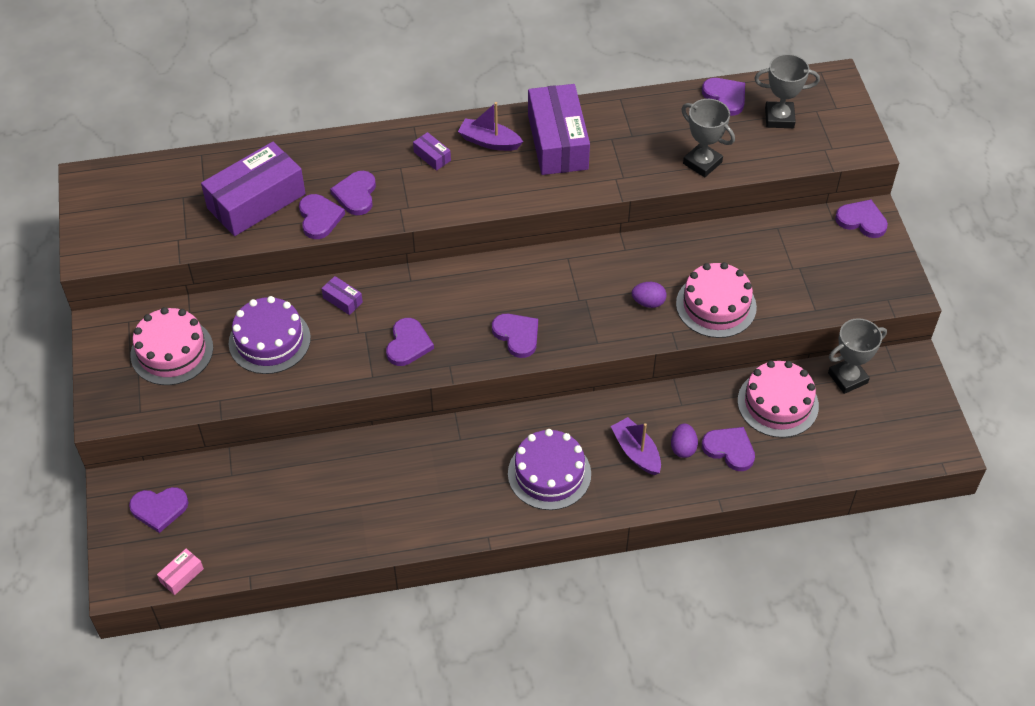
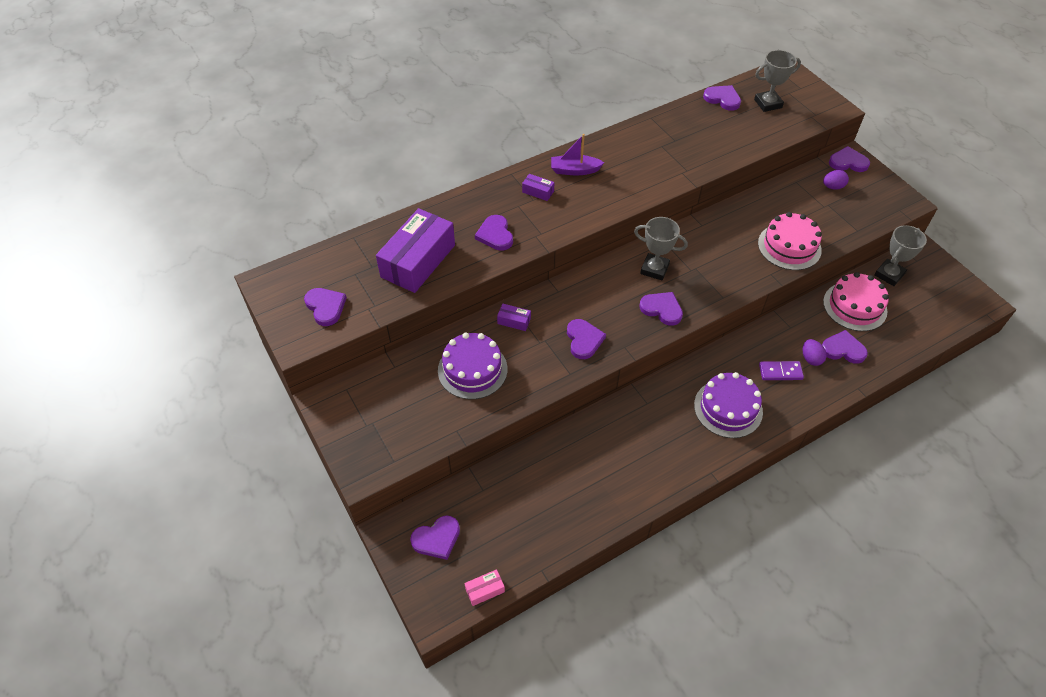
camera: 20 degrees left, 0 degrees up
pink cake [130,307,213,385] -> none
pink box [157,549,204,595] -> pink box turned 45 degrees clockwise [464,569,505,606]
purple heart [299,194,345,239] -> purple heart moved to [304,288,347,326]
purple box [528,84,590,175] -> none
purple boat [611,417,661,475] -> purple domino [759,361,804,380]
purple egg [632,282,666,308] -> purple egg moved to [823,170,849,190]
grey trophy [681,99,735,177] -> grey trophy moved to [634,217,688,281]

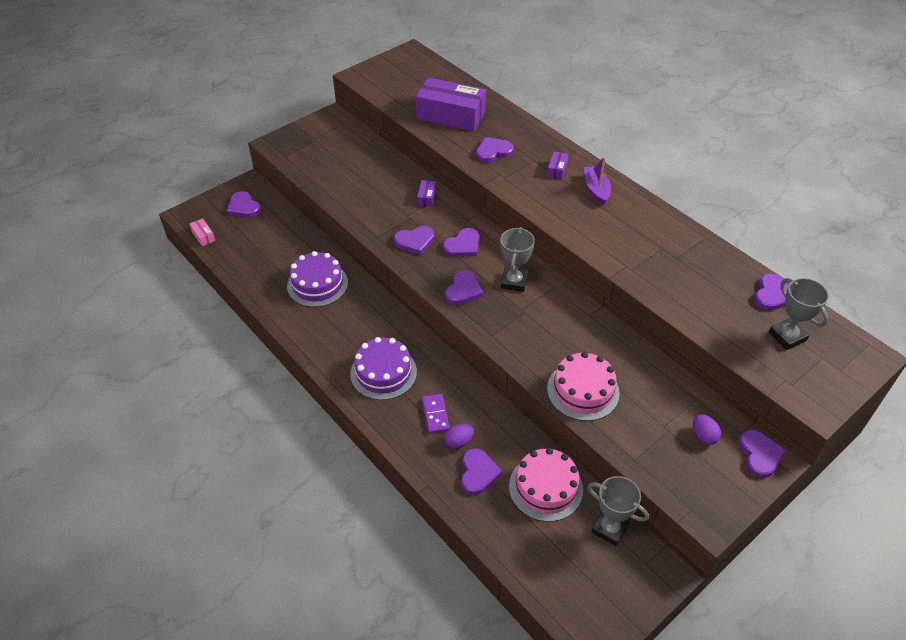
camera: 80 degrees right, 5 degrees down
purple heart [304,288,347,326] -> purple heart moved to [443,228,479,257]
purple cake [438,333,508,399] -> purple cake moved to [287,251,348,307]

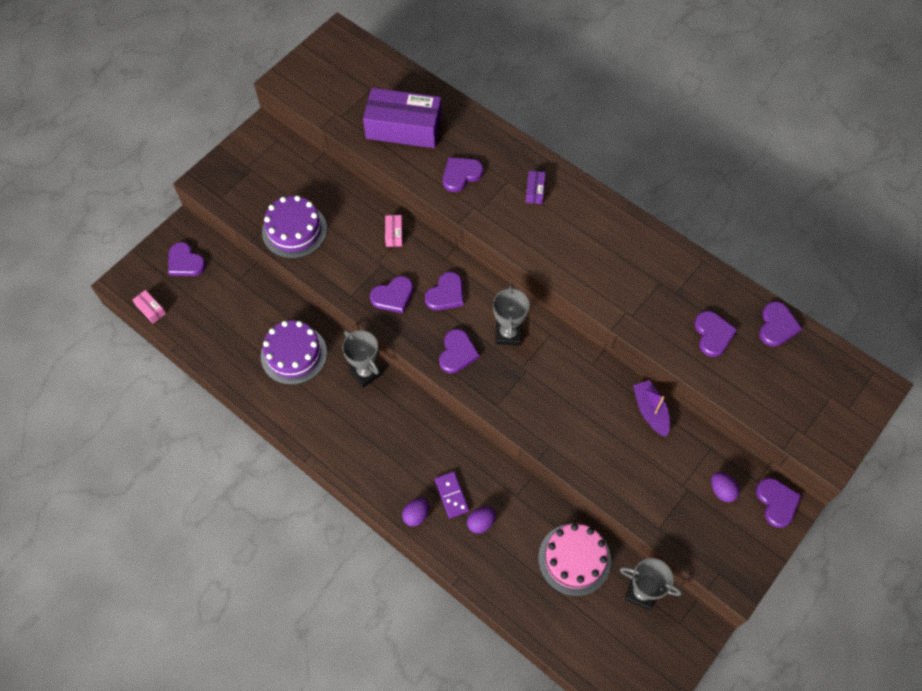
camera: 10 degrees left, 15 degrees up
purple cake [350,337,417,400] -> purple cake moved to [262,195,327,258]
purple box [417,180,436,207] -> pink box [385,215,403,247]
purple heart [461,448,502,495] -> purple heart moved to [695,311,737,357]
pink cake [547,352,620,421] -> none
purple boat [584,157,611,205] -> purple boat moved to [633,380,670,437]
grey trophy [769,278,829,350] -> grey trophy moved to [342,330,382,388]
none -> purple egg [402,498,429,526]

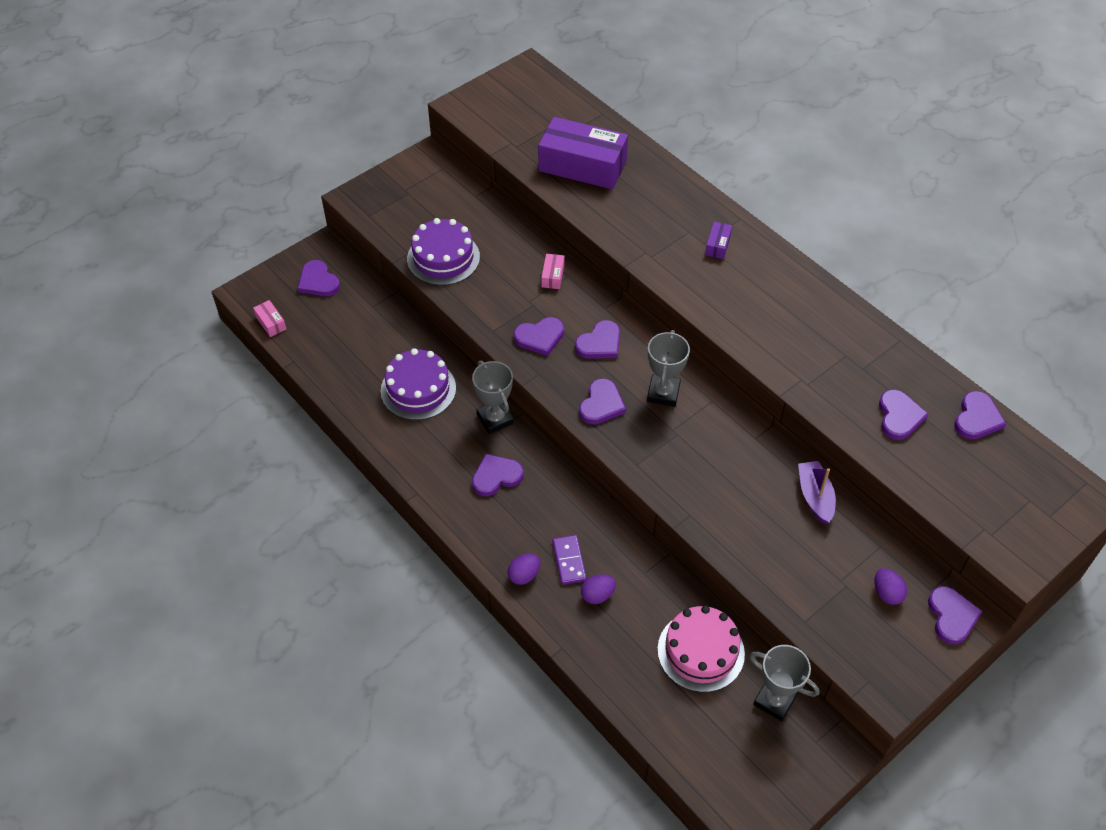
camera: 10 degrees right, 10 degrees down
purple heart [443,157,483,192] -> purple heart moved to [472,454,524,496]

